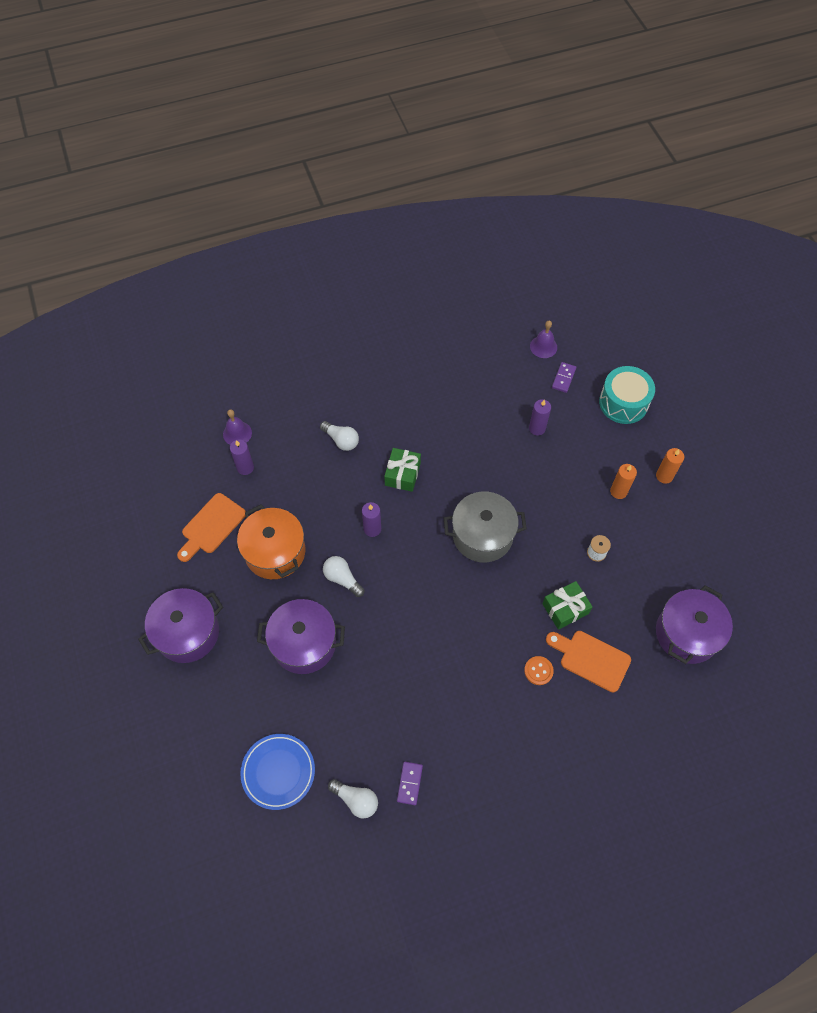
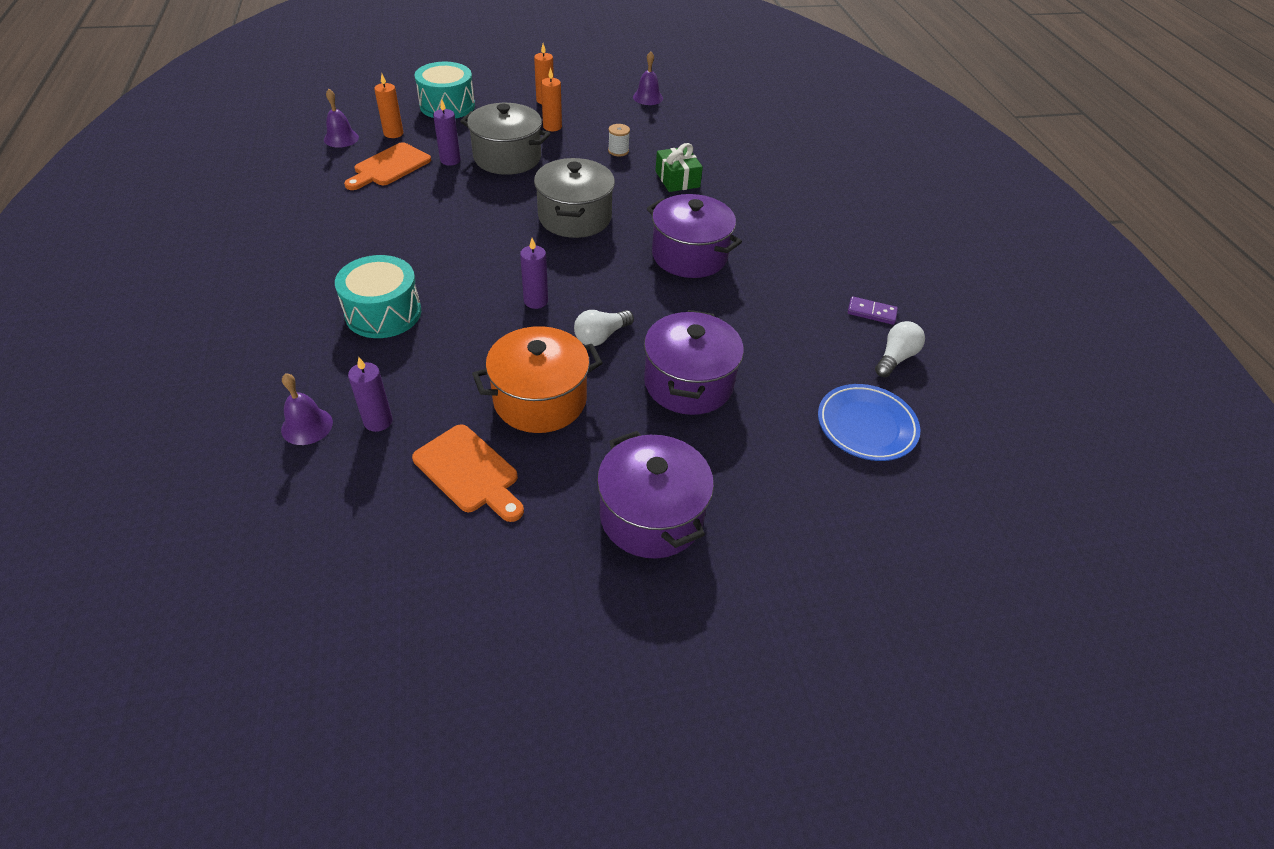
camera: 85 degrees left, 15 degrees down
white light bulb [320,421,359,451] -> turquoise drum [335,255,421,338]
green gift [384,448,421,492] -> none
orange button [524,656,554,685] -> none
orange cutting board [546,631,631,692] -> orange cutting board moved to [344,142,431,190]
purple domino [552,362,576,393] -> orange candle [374,74,403,138]
purple pot [656,585,733,664] -> purple pot moved to [647,194,742,278]
none -> grey pot [460,103,550,175]
none -> purple bell [633,51,663,105]

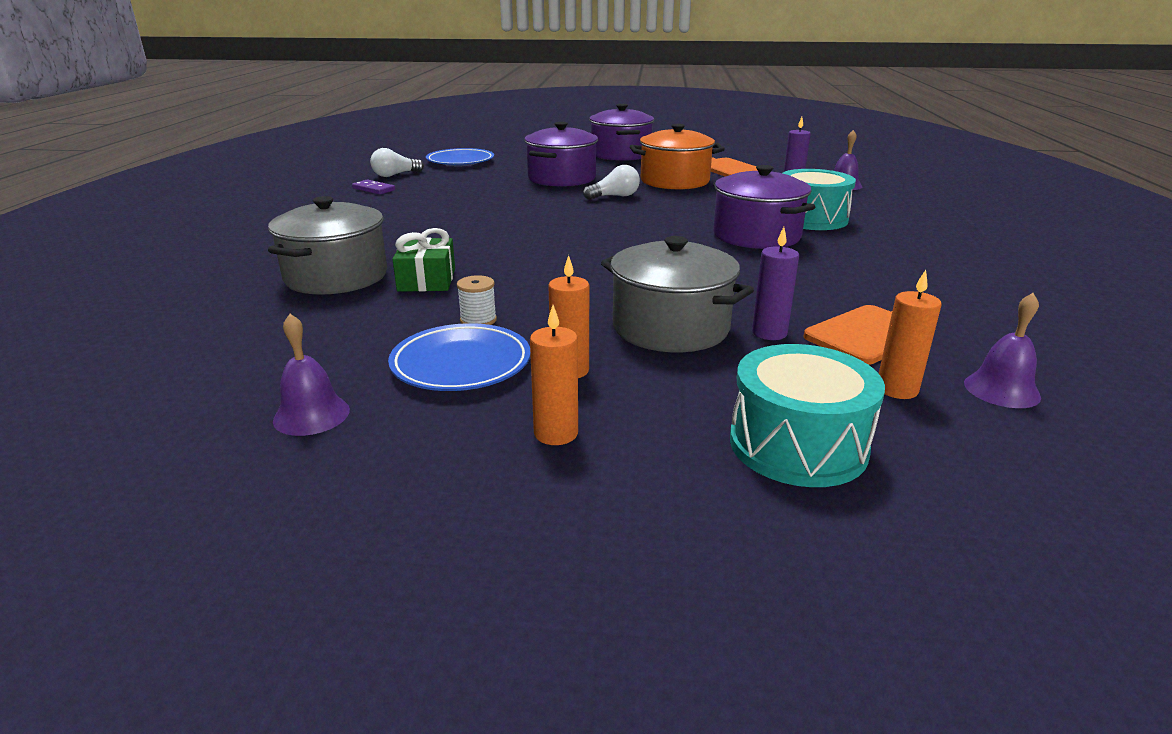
camera: 160 degrees left, 20 degrees down
purple candle [520,238,548,309] -> none
grey pot [534,158,615,238] -> grey pot moved to [268,196,387,295]
purple pot [647,194,742,278] -> purple pot moved to [713,165,815,249]
none -> blue plate [388,323,530,391]

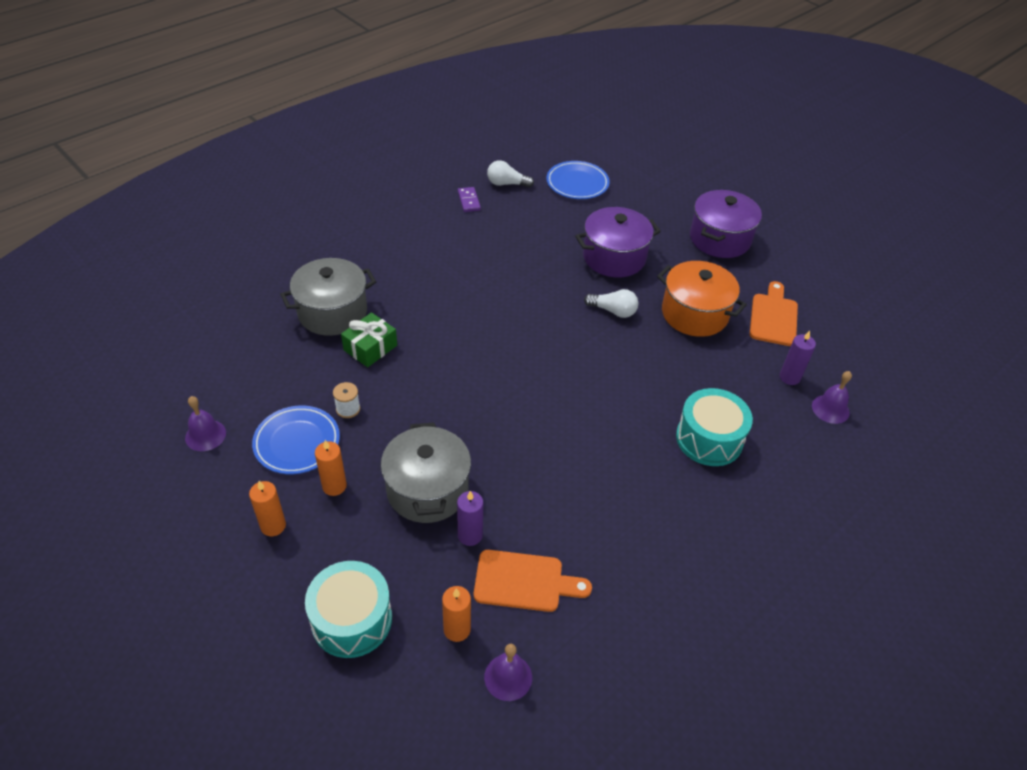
camera: 40 degrees right, 20 degrees up
purple pot [713,165,815,249] -> none

